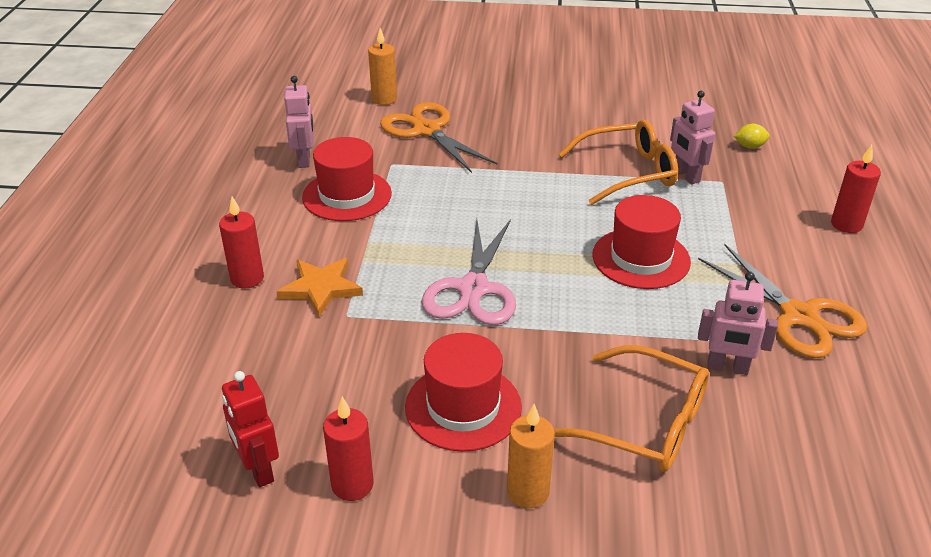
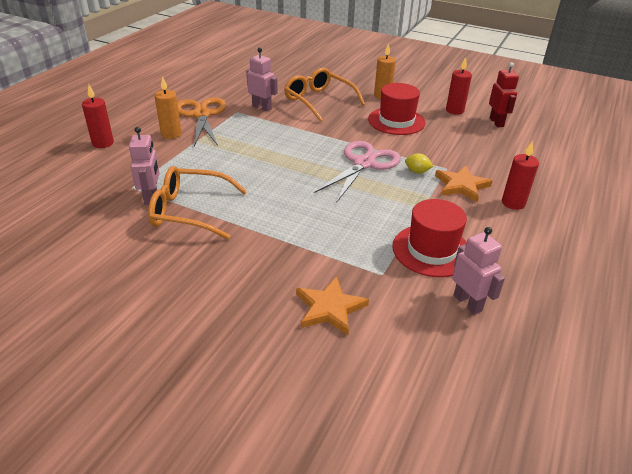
camera: 160 degrees left, 0 degrees up
pink robot [284,76,314,168] -> pink robot turned 135 degrees clockwise [452,227,505,315]
orange candle [368,28,397,105] -> orange candle moved to [155,76,182,139]
orange scissors [380,102,497,173] -> orange star [296,276,369,336]
red hat [592,195,691,289] -> none
yellow lemon [734,123,770,149] -> yellow lemon moved to [405,153,433,173]

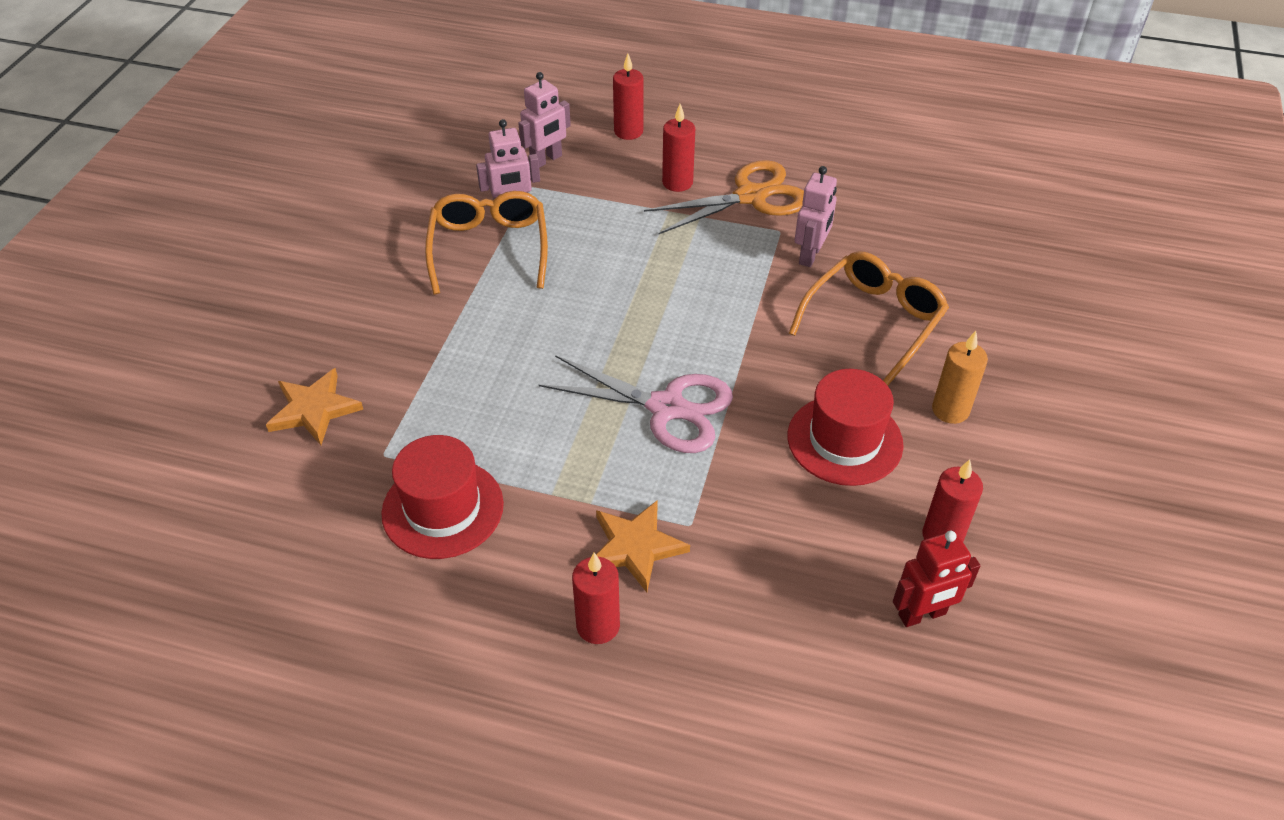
camera: 80 degrees right, 10 degrees up
orange candle [155,76,182,139] -> red candle [662,104,695,192]
yellow lemon [405,153,433,173] -> none
pink robot [452,227,505,315] -> pink robot moved to [518,72,571,168]

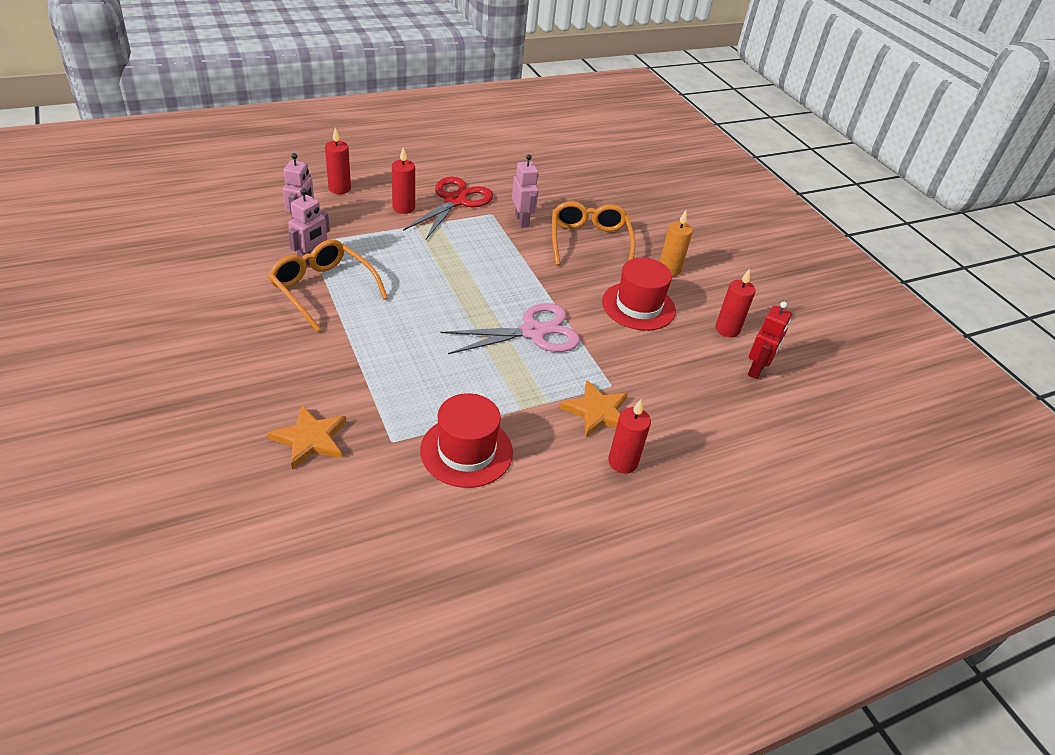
camera: 45 degrees left, 5 degrees down
orange scissors [644,160,804,234] -> red scissors [403,177,493,241]

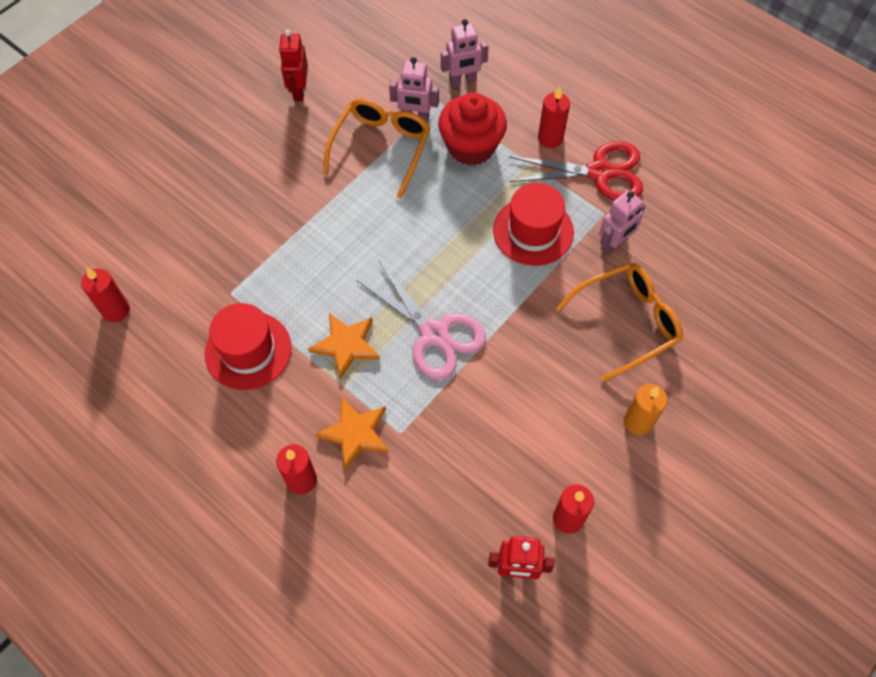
camera: 70 degrees right, 20 degrees up
orange star [267,405,346,469] -> orange star moved to [308,313,380,380]
red candle [325,128,351,194] -> red candle moved to [81,267,130,322]
red hat [602,258,676,331] -> red hat moved to [493,183,574,266]
none -> red robot [279,30,308,101]
none -> red cupcake [438,93,507,166]

